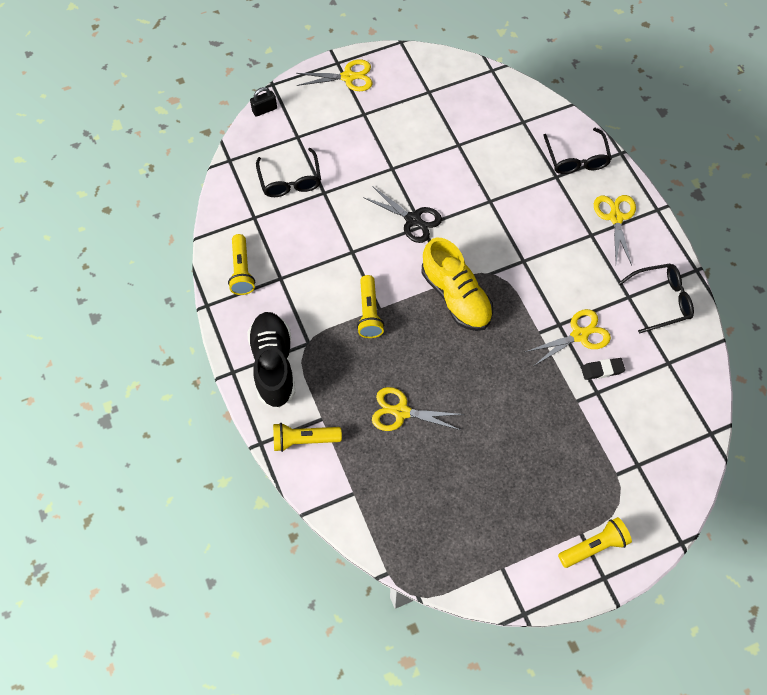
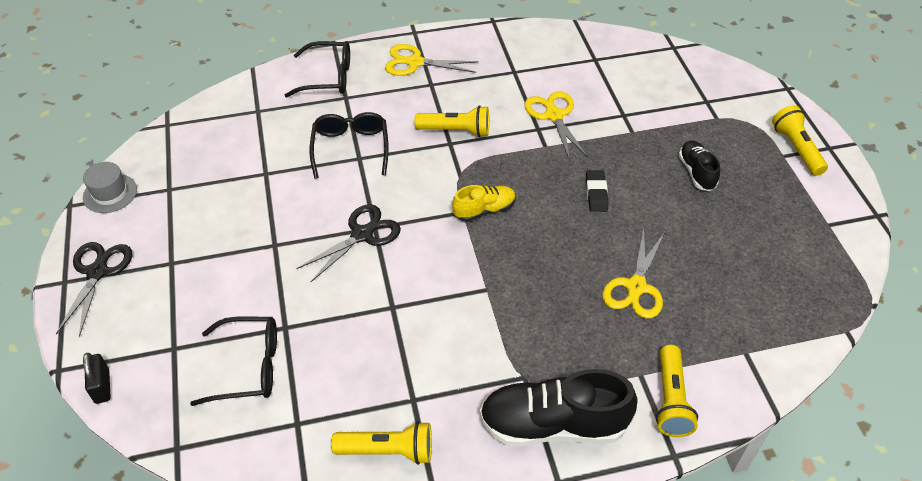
camera: 80 degrees left, 15 degrees down
yellow scissors [296,59,373,91] -> black scissors [56,242,132,337]
yellow flashlight [357,275,384,338] -> yellow flashlight moved to [414,105,489,137]
yellow shoe [422,238,493,331] -> yellow shoe [452,185,516,222], size x0.54
black eraser [581,358,625,380] -> black eraser moved to [586,170,608,212]
black glasses [619,264,694,334] -> black glasses moved to [309,112,389,179]
none -> grey hat [83,162,137,213]
none -> black shoe [679,141,720,191]

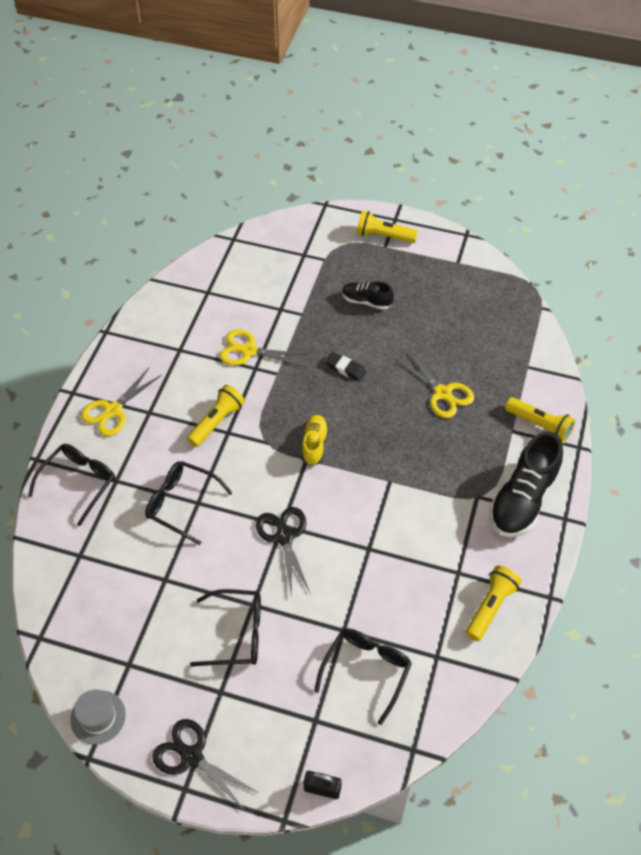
camera: 60 degrees left, 5 degrees up
none -> black glasses [190,589,261,666]

